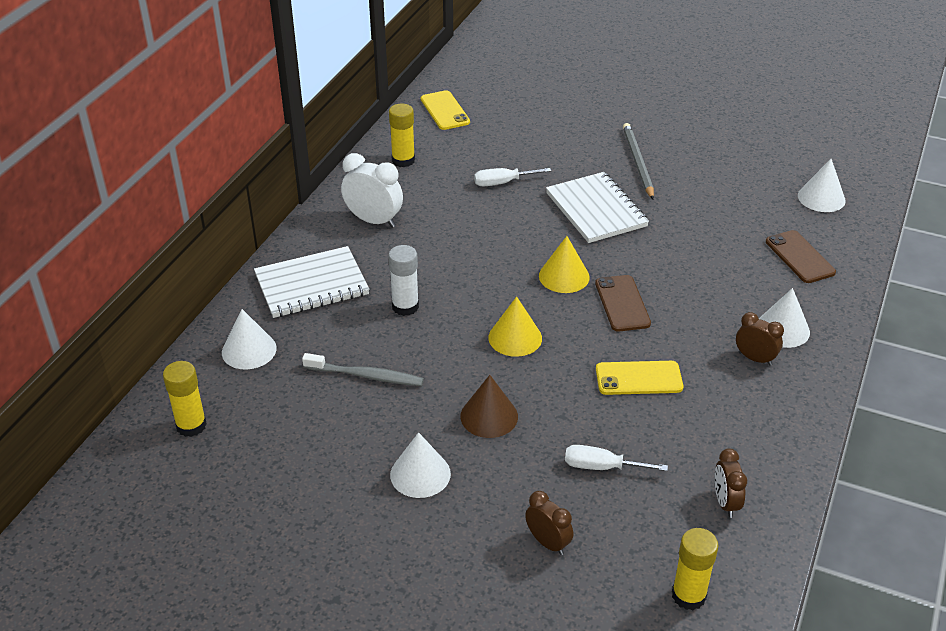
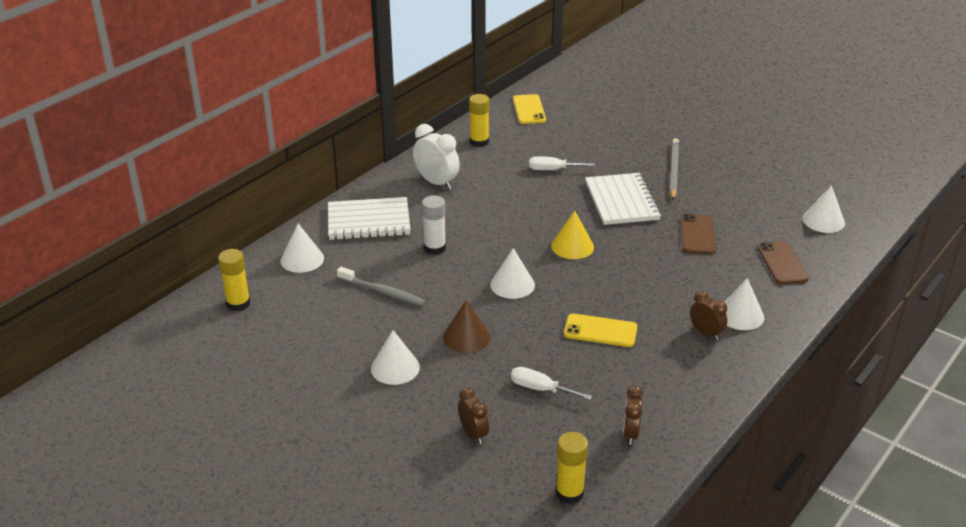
camera: 15 degrees right, 5 degrees down
yellow cone [488,296,542,357] -> white cone [490,248,535,299]
brown phone [595,275,651,331] -> brown phone moved to [681,214,716,254]

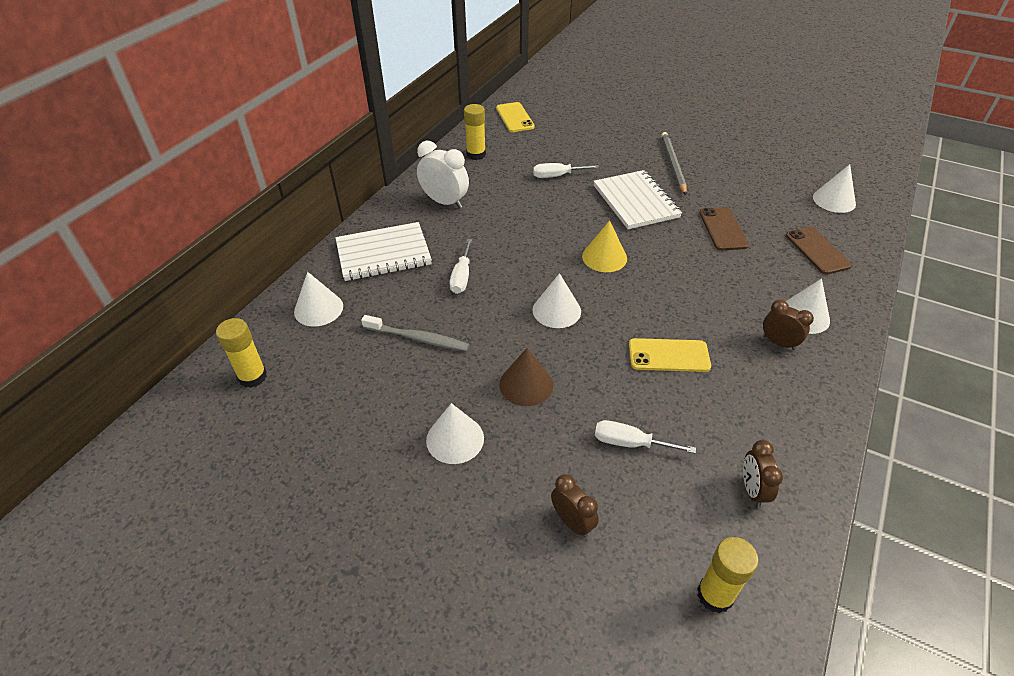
camera: 10 degrees left, 10 degrees up
white glue stick [422,195,446,255] -> white screwdriver [450,239,472,294]

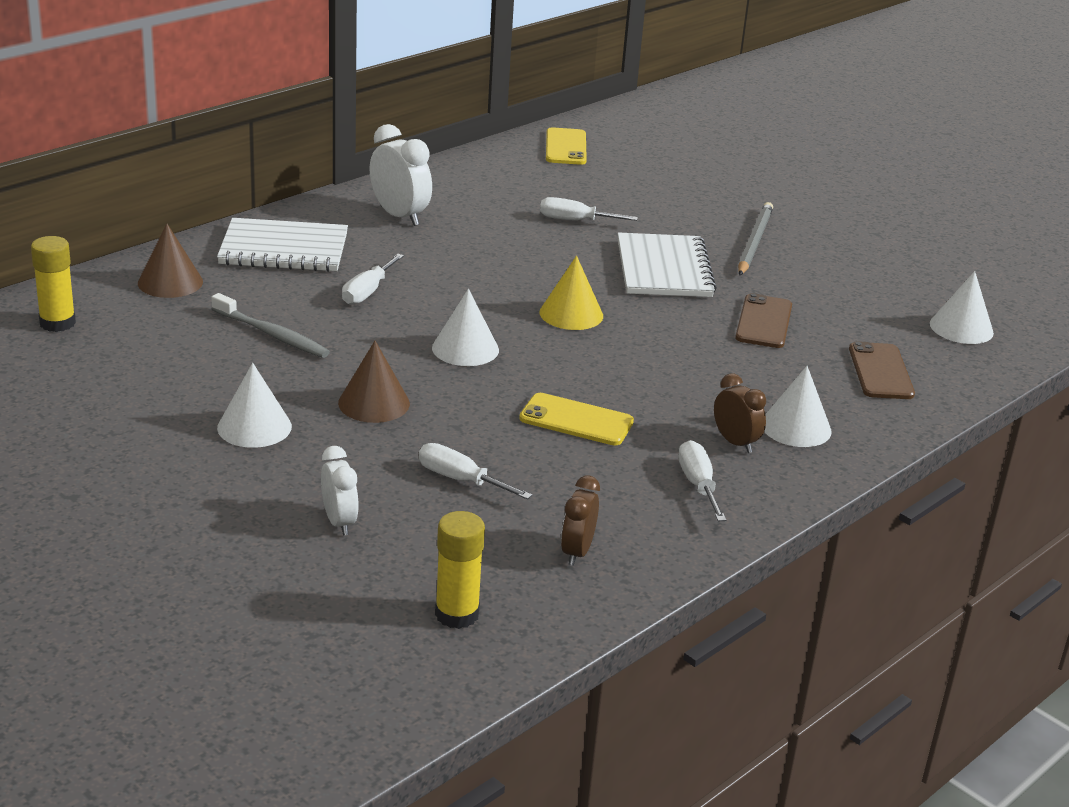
camera: 15 degrees right, 15 degrees down
white cone [294,272,343,327] -> brown cone [138,224,203,298]
yellow glue stick [464,104,486,160] -> none
brown clock [551,474,599,537] -> white clock [321,446,359,536]
none -> white screwdriver [678,440,727,521]

